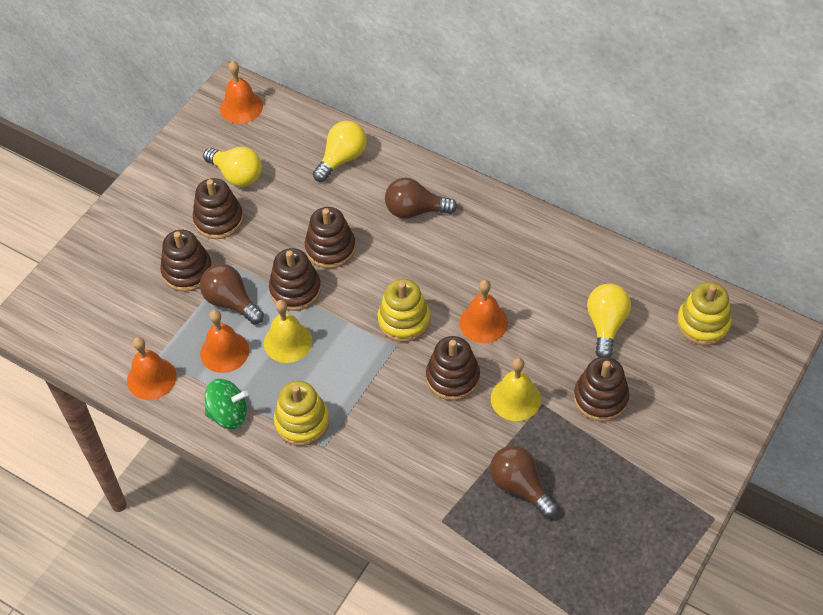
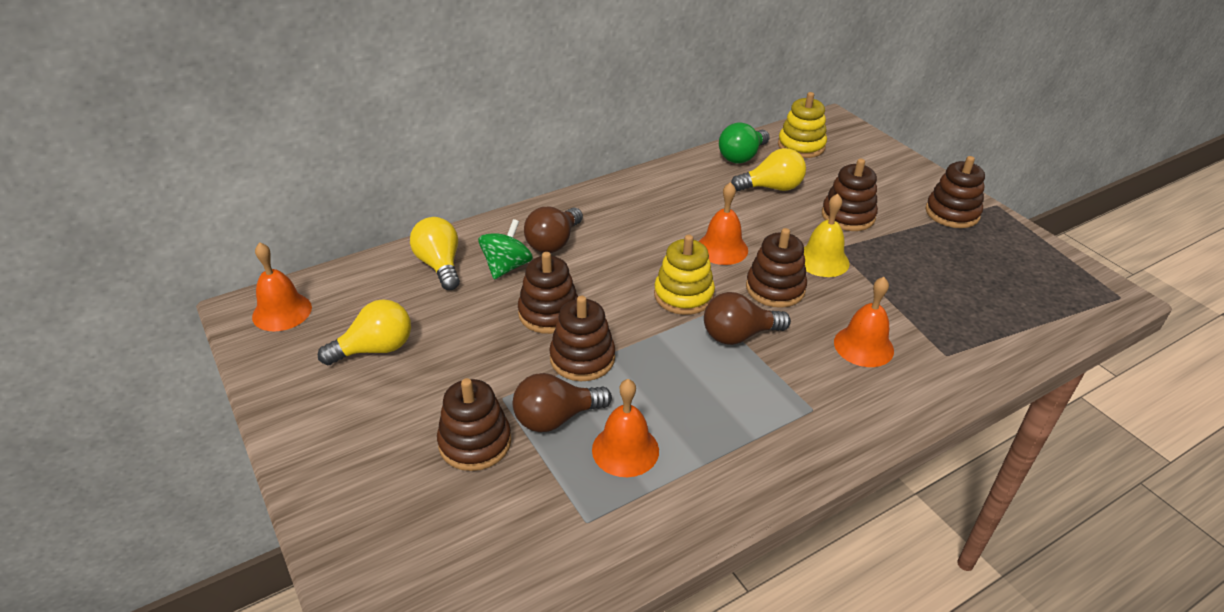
camera: 65 degrees left, 15 degrees down
orange bell [127,337,176,400] -> orange bell moved to [834,277,894,367]
brown stacking toy [193,178,243,239] -> brown stacking toy moved to [925,156,985,228]
green spinning top [205,379,248,429] -> green spinning top moved to [478,219,533,279]
yellow bell [264,300,312,363] -> none
yellow stacking toy [274,381,330,446] -> none
brown light bulb [490,446,558,518] -> brown light bulb moved to [704,292,791,345]
yellow light bulb [587,284,631,357] -> yellow light bulb turned 135 degrees clockwise [731,148,806,191]
none -> green light bulb [719,123,770,164]

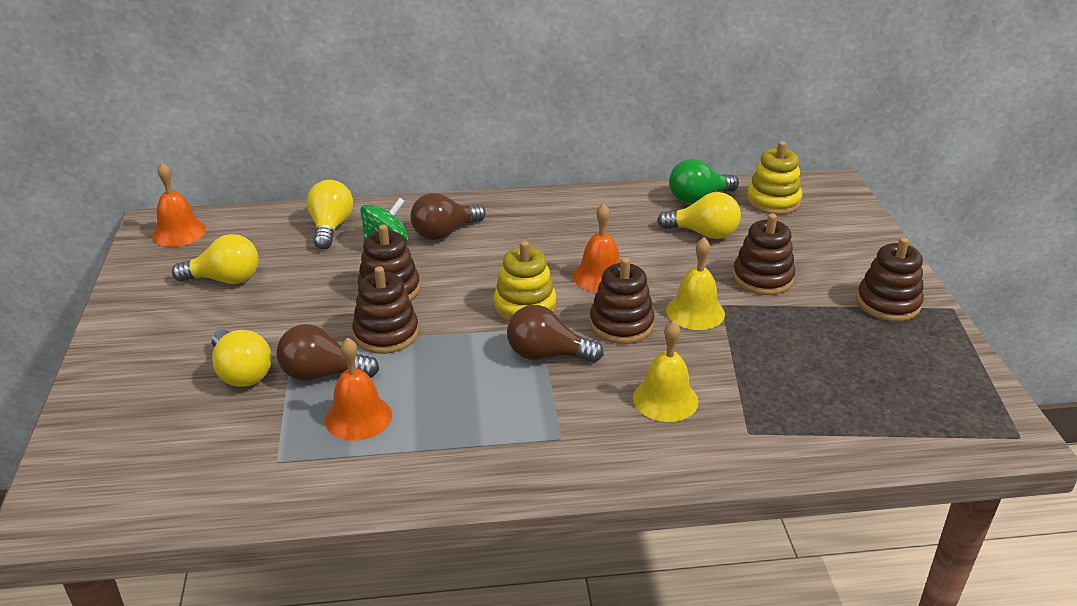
camera: 25 degrees right, 5 degrees down
brown stacking toy [437,378,511,471] -> yellow light bulb [212,330,272,387]
orange bell [834,277,894,367] -> yellow bell [633,320,698,422]

